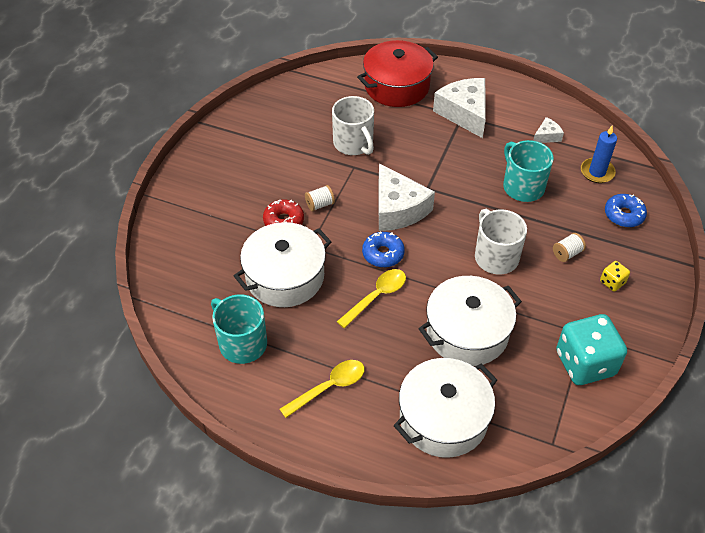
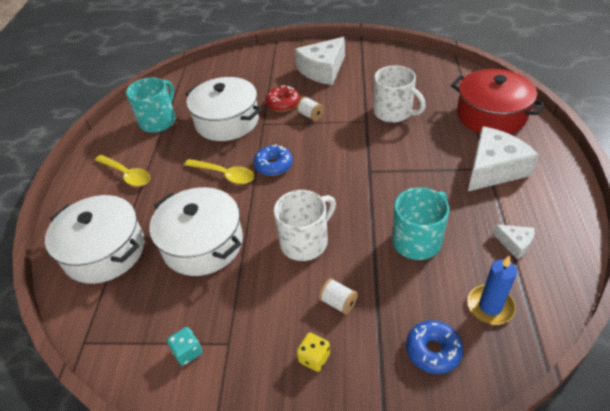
camera: 75 degrees right, 5 degrees down
white mug [332,96,374,155] -> white mug turned 90 degrees counterclockwise [374,65,426,123]
white cheese [379,163,435,231] -> white cheese moved to [295,37,345,85]
turquoise dice [556,314,627,385] -> turquoise dice [167,327,202,366], size x0.44

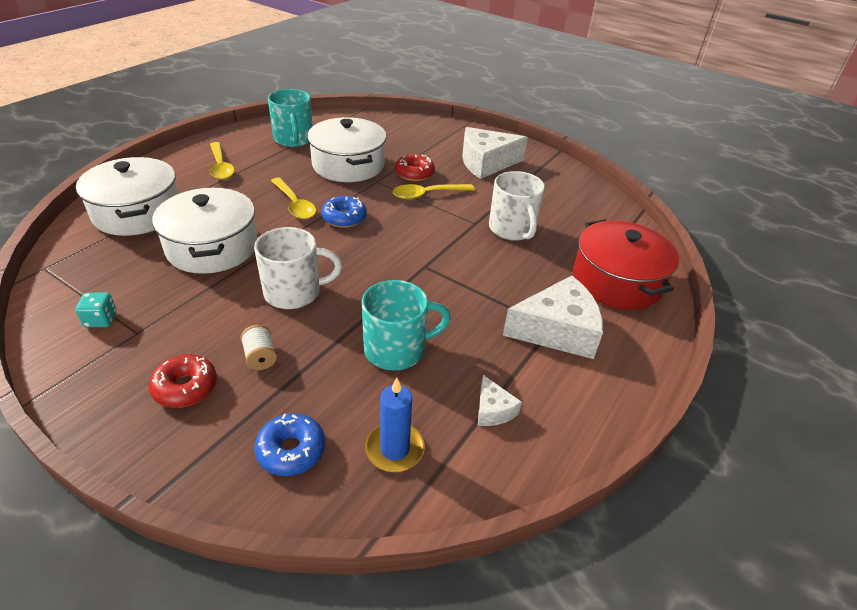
camera: 25 degrees right, 5 degrees down
turquoise mug [126,78,176,133] -> turquoise mug turned 105 degrees clockwise [268,89,313,147]
white spool [297,97,324,121] -> yellow spoon [393,184,475,199]
yellow dice [297,332,330,372] -> red donut [149,354,217,408]

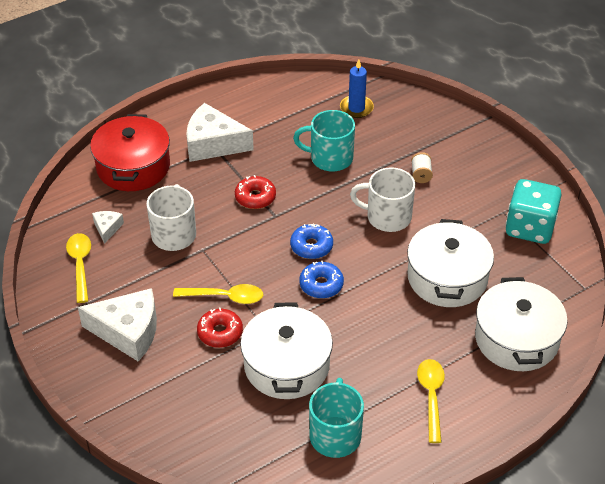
camera: 155 degrees left, 5 degrees up
turquoise dice [75,293,117,327] -> turquoise dice [505,179,562,244], size x2.28
red donut [149,354,217,408] -> red donut moved to [235,175,276,209]
blue donut [254,413,325,476] -> blue donut moved to [290,224,333,259]
yellow spoon [271,177,316,219] -> yellow spoon moved to [66,233,91,303]
white cheese [478,375,522,426] -> white cheese moved to [92,211,124,244]

